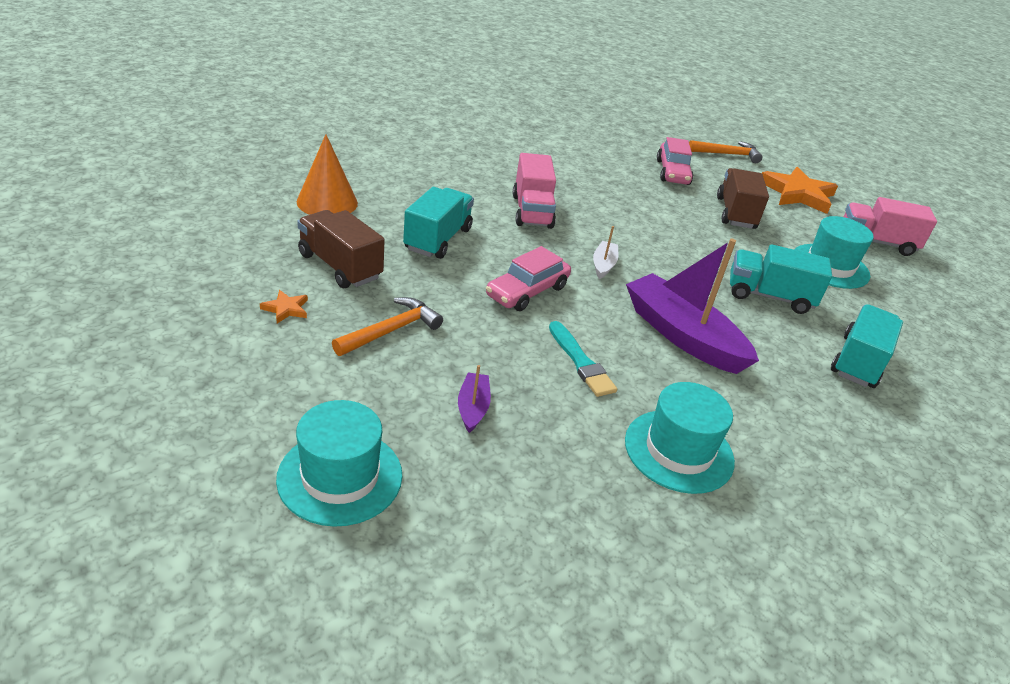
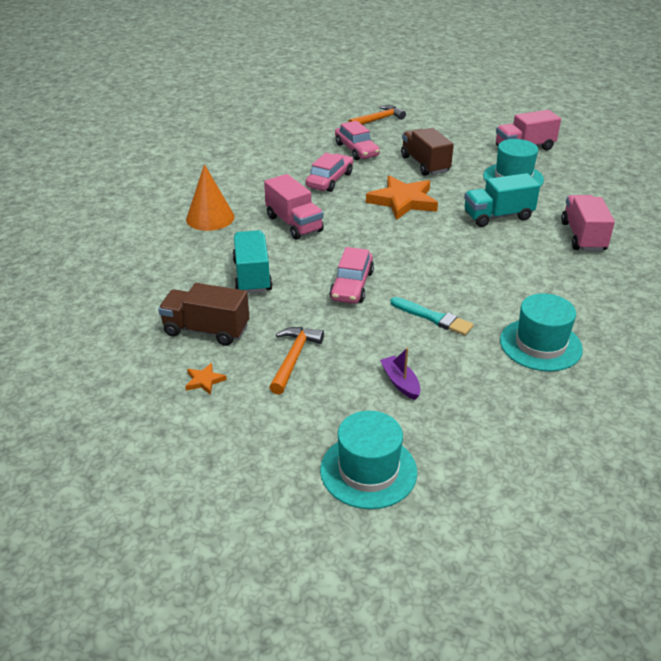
camera: 25 degrees left, 0 degrees up
orange cone [297,134,358,215] -> orange cone moved to [186,164,235,231]
white boat [593,226,618,279] -> none
purple boat [626,239,759,374] -> none
orange star [762,167,838,214] -> orange star moved to [366,176,438,220]
turquoise truck [831,304,903,388] -> pink truck [561,195,615,251]
none -> pink car [306,153,353,192]

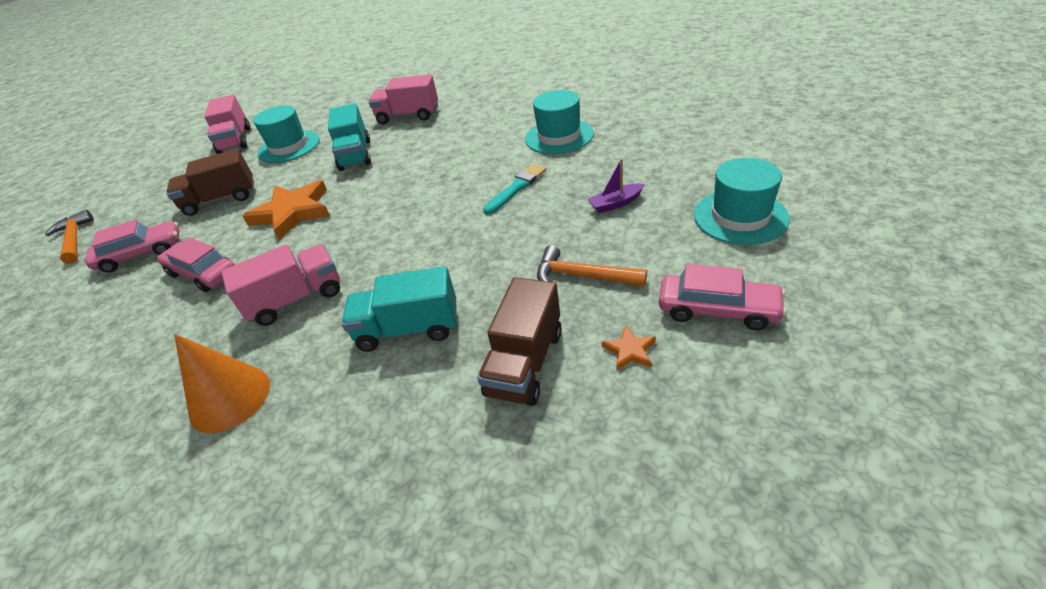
camera: 80 degrees left, 5 degrees up
pink car [330,247,374,304] -> pink car moved to [659,264,787,330]

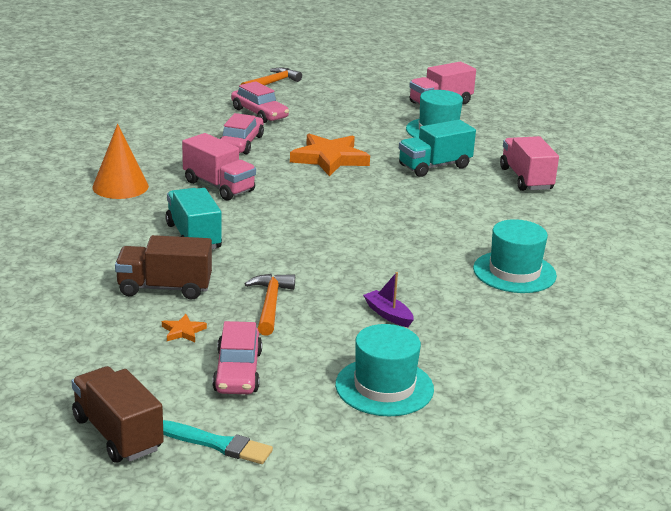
camera: 65 degrees right, 15 degrees down
brown truck [167,149,254,216] -> brown truck moved to [71,366,164,463]
turquoise brush [483,164,546,215] -> turquoise brush moved to [163,420,273,464]

